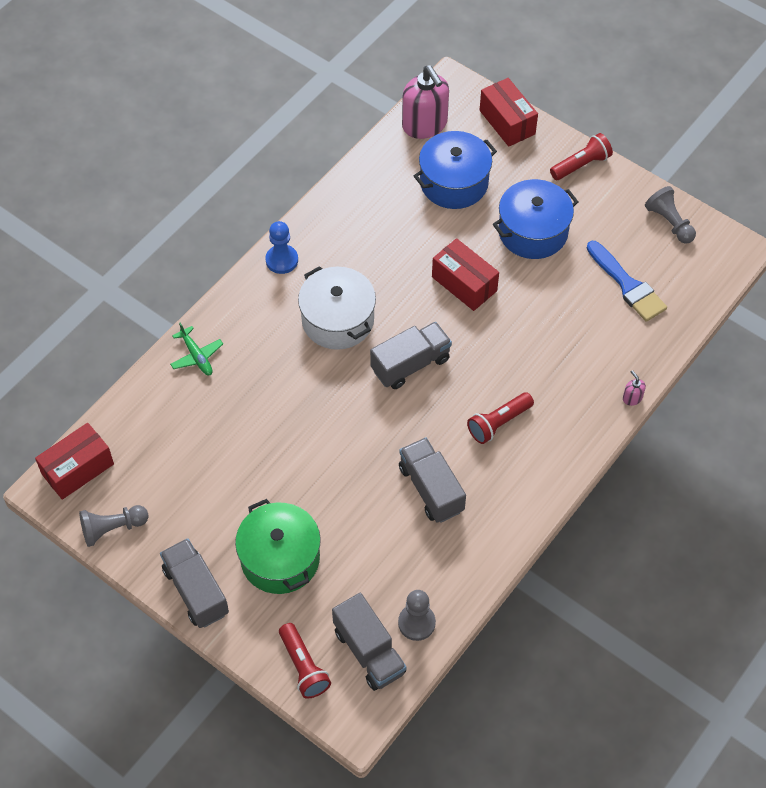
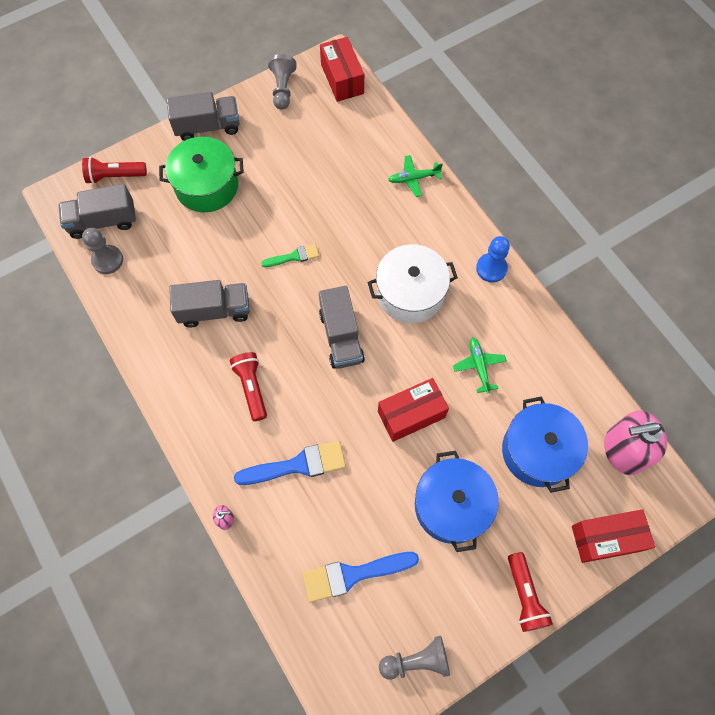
camera: 110 degrees right, 10 degrees up
none -> blue brush [234,441,346,485]
none -> green brush [261,244,319,267]
none -> green plane [453,337,507,394]

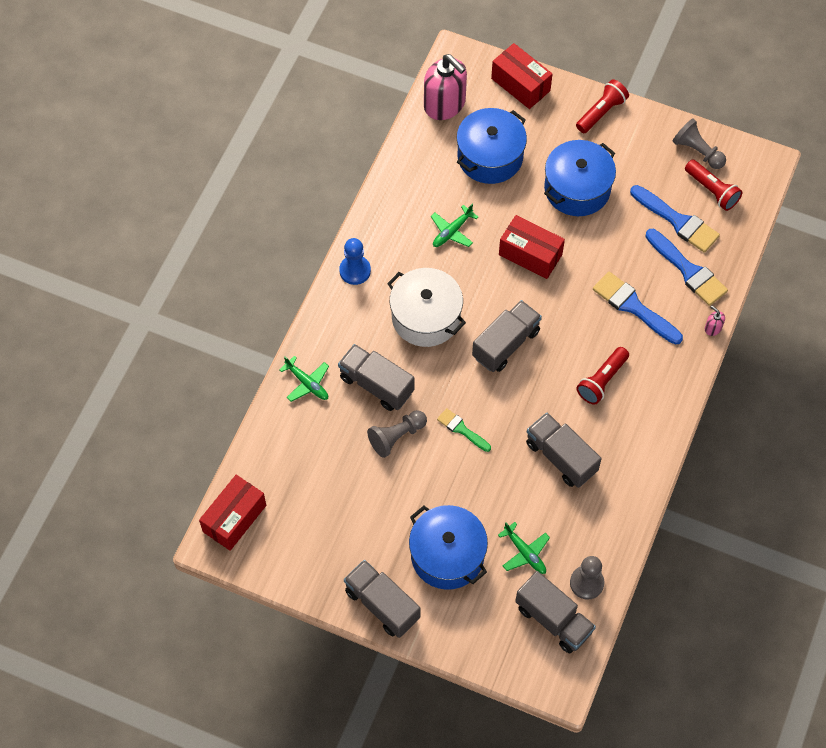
camera: 125 degrees left, 5 degrees down
red flashlight [82,157,147,184] -> red flashlight moved to [685,160,742,211]
green pot [159,137,244,212] -> blue pot [409,505,488,590]
grey pawn [268,54,296,110] -> grey pawn moved to [367,410,427,458]
none -> grey truck [338,344,414,411]
none -> green plane [498,522,550,574]
none -> blue brush [645,229,728,306]

